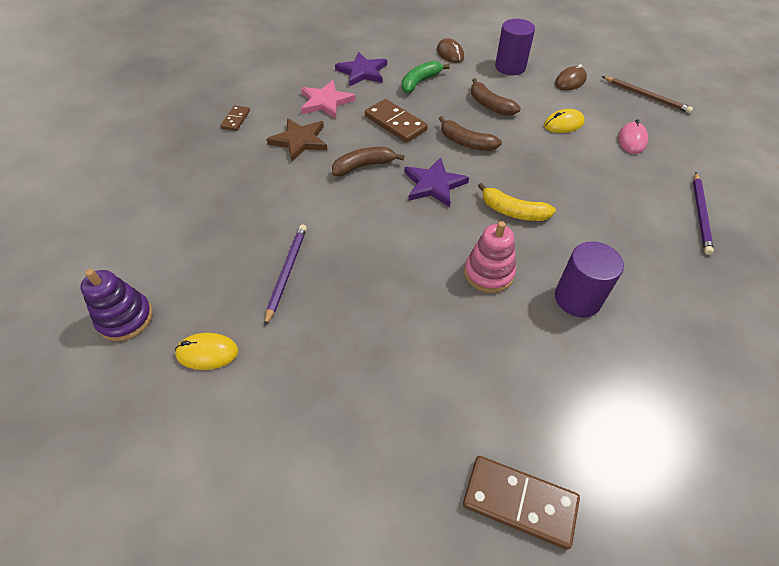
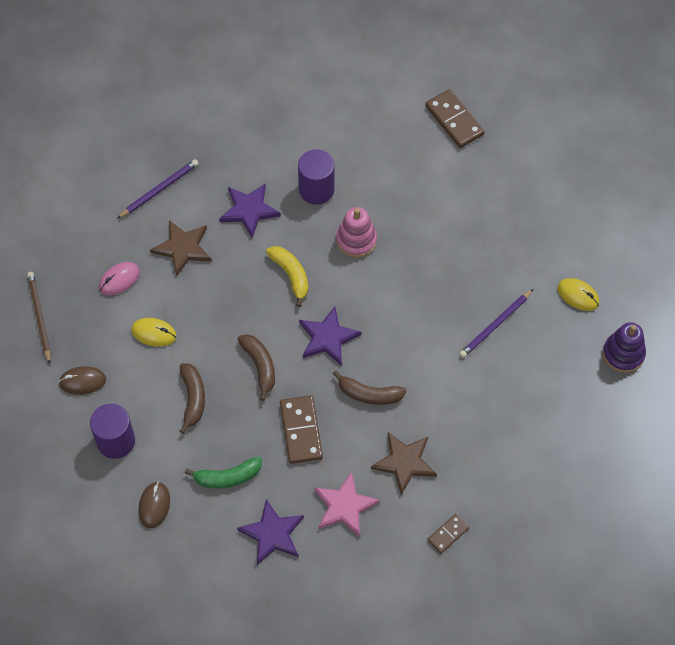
camera: 145 degrees left, 10 degrees up
none -> brown star [150,220,212,277]
none -> purple star [219,183,281,238]

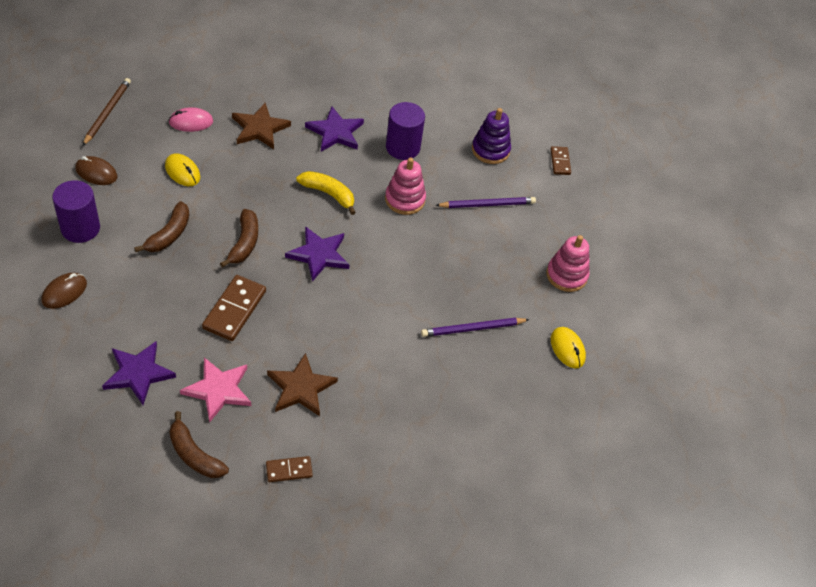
camera: 25 degrees right, 10 degrees down
purple pencil [117,159,199,219] -> purple pencil moved to [435,197,536,208]
green banana [185,457,262,489] -> none
yellow banana [266,246,308,307] -> yellow banana turned 60 degrees counterclockwise [296,171,356,215]
brown banana [333,370,407,405] -> brown banana moved to [169,411,229,478]
brown domino [425,89,485,148] -> brown domino [551,146,571,175], size x0.57
purple stacking toy [603,322,646,373] -> purple stacking toy moved to [472,108,511,164]
none -> pink stacking toy [546,235,590,292]

